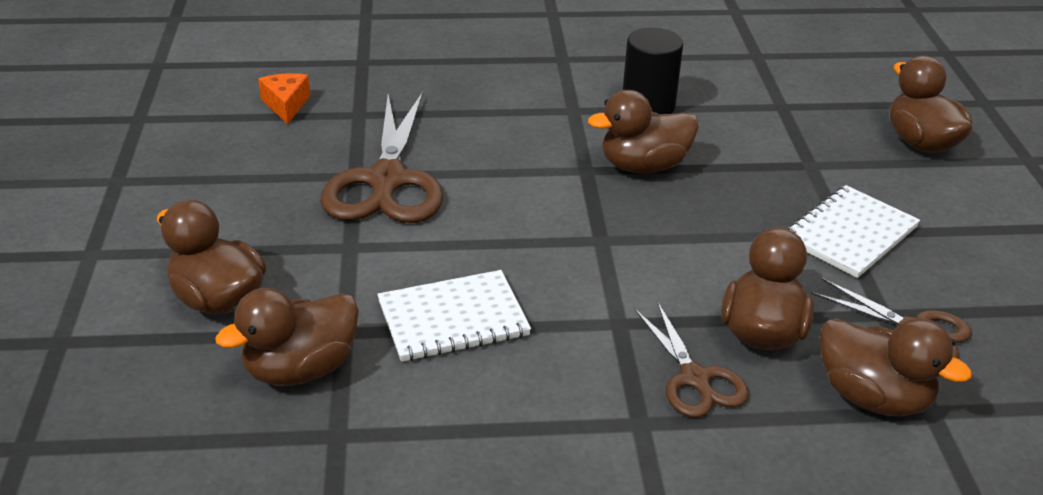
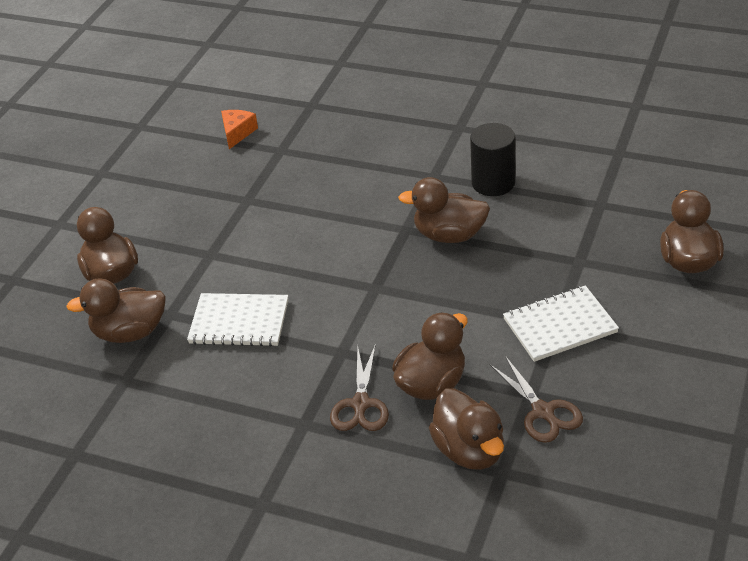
camera: 30 degrees right, 5 degrees up
brown scissors [320,92,443,223] -> none

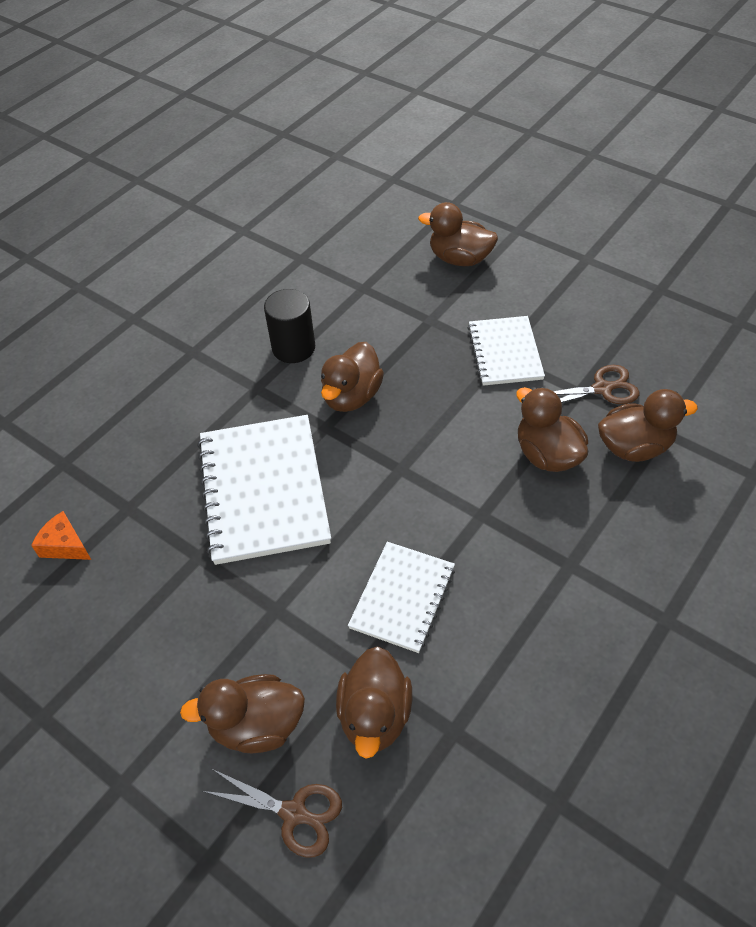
camera: 75 degrees left, 10 degrees up
brown scissors [330,344,389,431] -> brown scissors moved to [202,769,342,858]
none -> white notebook [197,415,331,565]

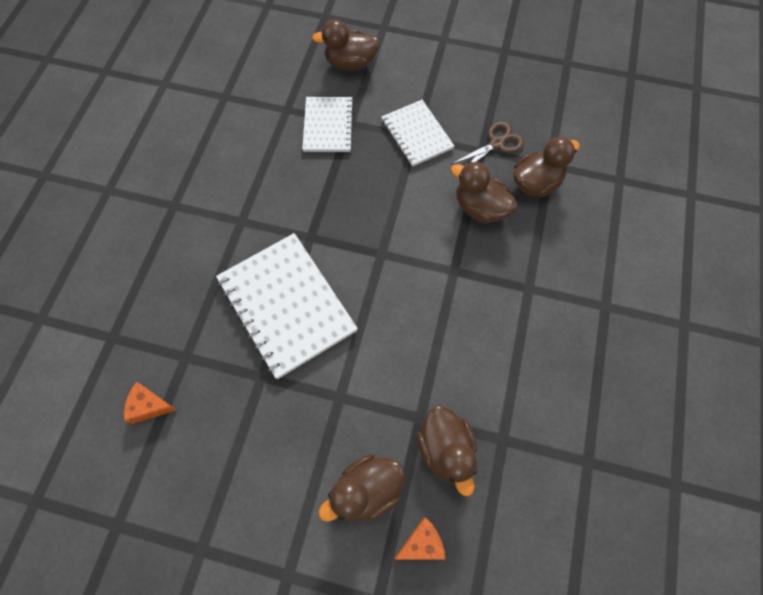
camera: 25 degrees left, 15 degrees up
brown scissors [202,769,342,858] -> orange cheese [394,517,446,560]
black cylinder [264,289,315,363] -> none
brown duck [321,342,384,412] -> none
white notebook [348,542,455,653] -> white notebook moved to [302,97,354,152]

